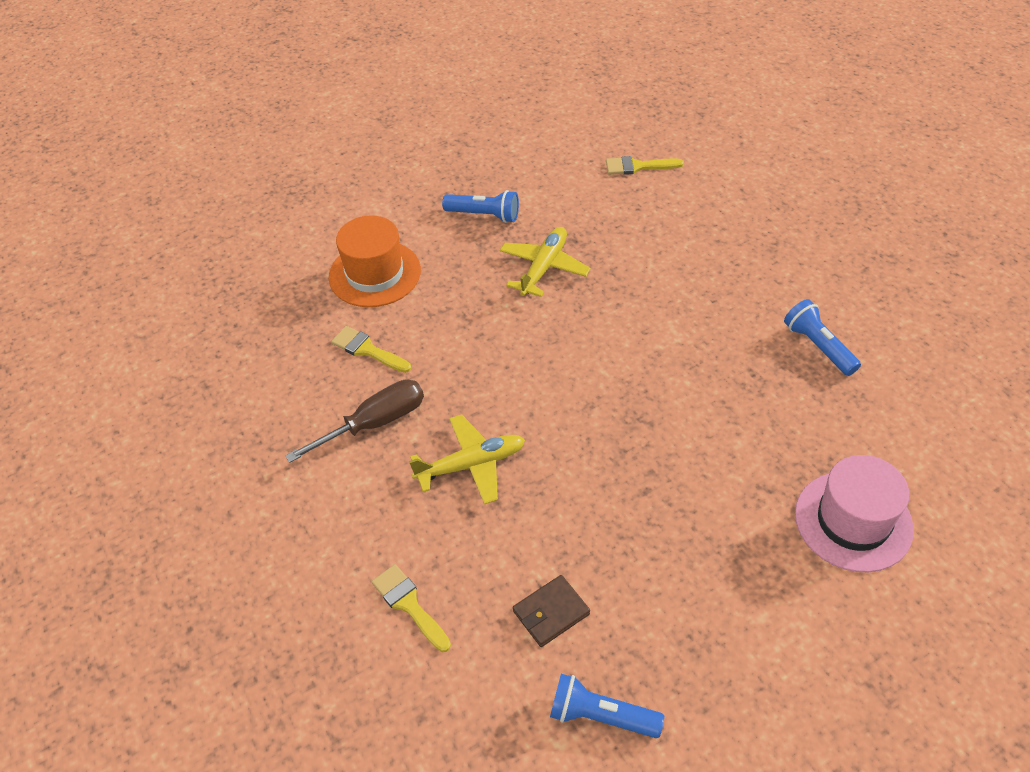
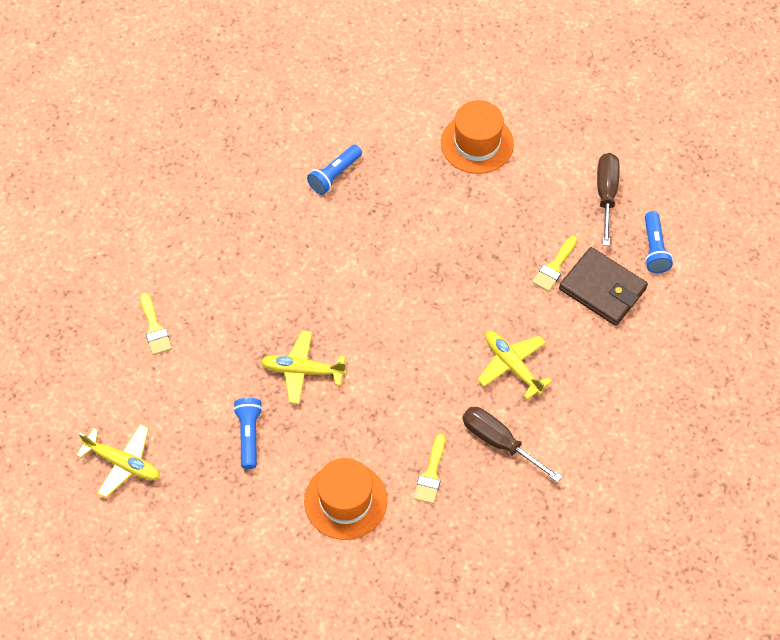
camera: 110 degrees left, 10 degrees up
yellow brush [372,564,451,652] -> yellow brush moved to [532,236,577,292]
brown wallet [513,575,590,647] -> brown wallet [559,247,648,326], size x1.78
pink hat [795,455,914,572] -> orange hat [441,100,514,174]
none -> yellow plane [76,424,160,498]
none -> brown screwdriver [597,153,620,246]

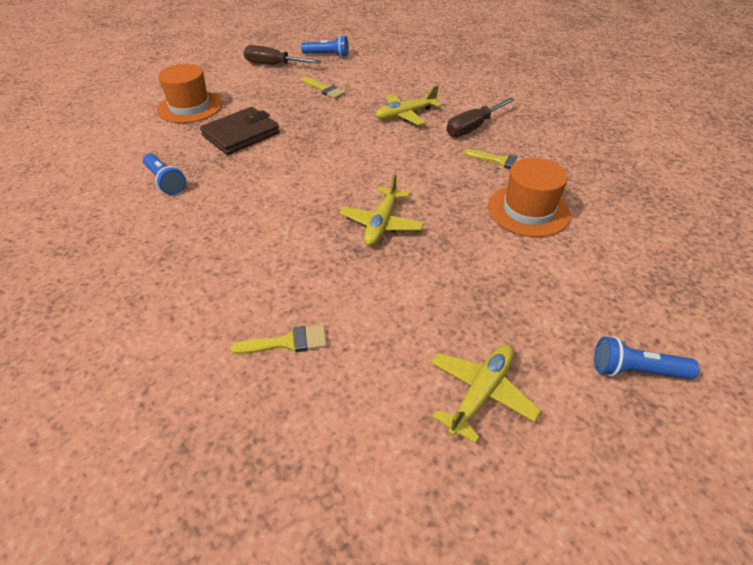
camera: 80 degrees left, 15 degrees down
blue flashlight [233,398,263,469] -> blue flashlight moved to [594,336,700,380]
brown wallet [559,247,648,326] -> brown wallet moved to [200,107,280,155]

